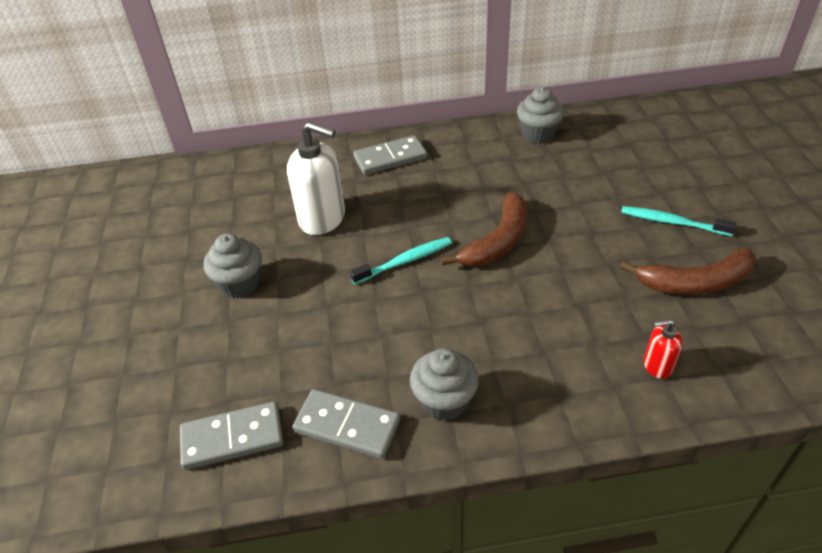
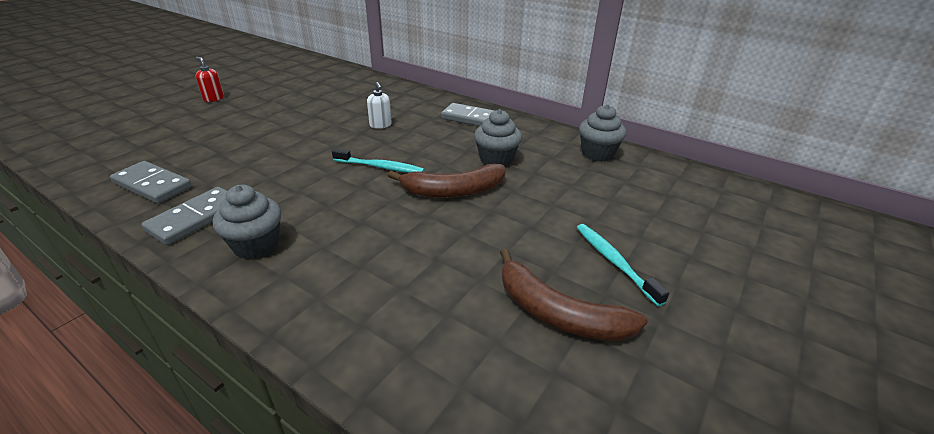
camera: 40 degrees right, 10 degrees down
grey cupcake [204,233,262,298] -> grey cupcake moved to [474,109,522,167]
white soap dispenser [287,121,345,235] -> white soap dispenser [367,82,392,129], size x0.49
grey domino [292,389,400,459] -> grey domino turned 60 degrees clockwise [142,187,227,245]
red soap dispenser [644,319,683,379] -> red soap dispenser moved to [196,57,224,102]

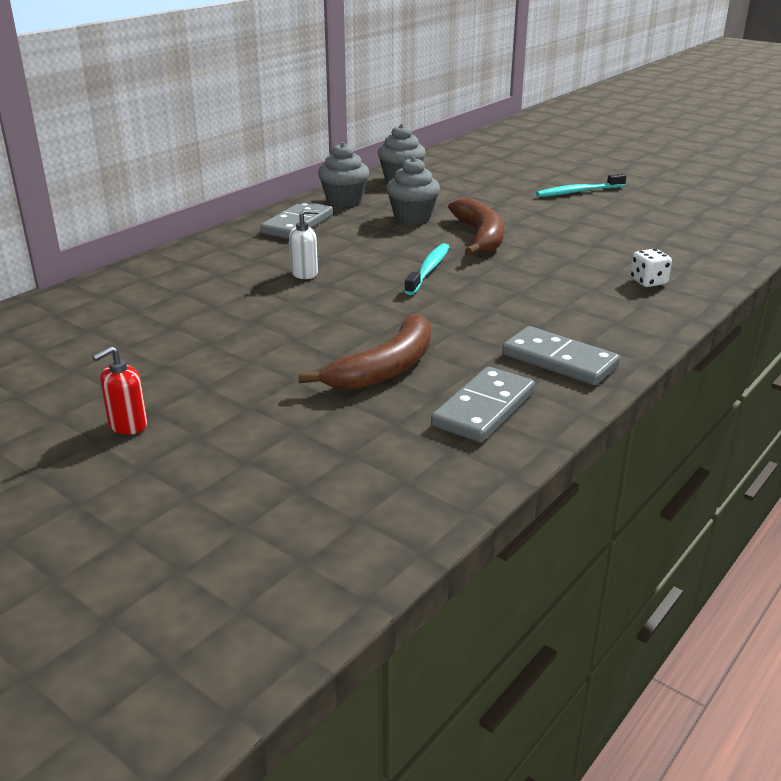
camera: 85 degrees left, 5 degrees down
grey cupcake [213,185,281,260] -> grey cupcake moved to [318,142,369,207]
brown banana [500,249,648,341] -> brown banana moved to [298,313,431,391]
none -> white dice [630,249,672,287]

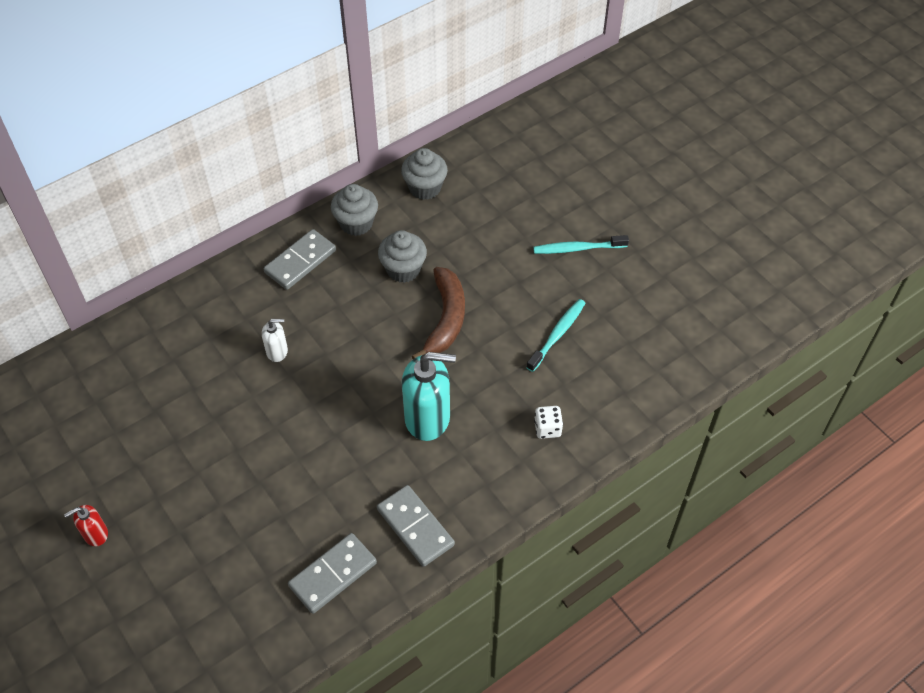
camera: 15 degrees right, 25 degrees up
brown banana [298,313,431,391] -> none
turquoise toothbrush [404,243,450,295] -> turquoise toothbrush moved to [526,299,585,372]
none -> turquoise soap dispenser [402,352,456,441]

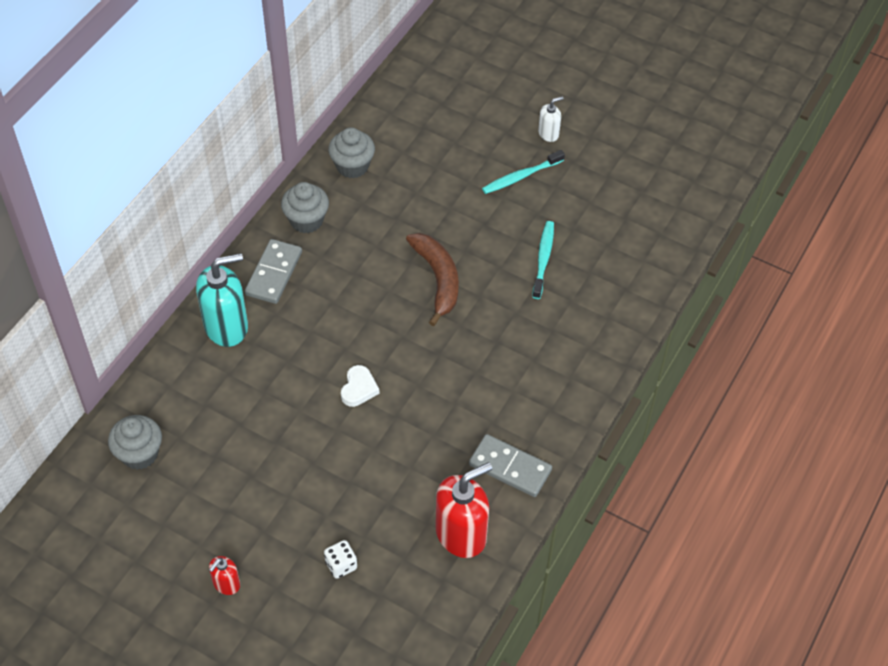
camera: 25 degrees left, 0 degrees up
white soap dispenser [262,319,288,362] -> white soap dispenser moved to [538,96,564,142]
grey domino [288,533,377,614] -> red soap dispenser [435,462,492,558]
grey cupcake [378,230,427,283] -> grey cupcake moved to [108,415,162,470]
turquoise soap dispenser [402,352,456,441] -> turquoise soap dispenser moved to [196,253,248,347]
white dice [534,406,563,439] -> white dice moved to [324,540,357,579]
none -> white heart [341,365,379,407]

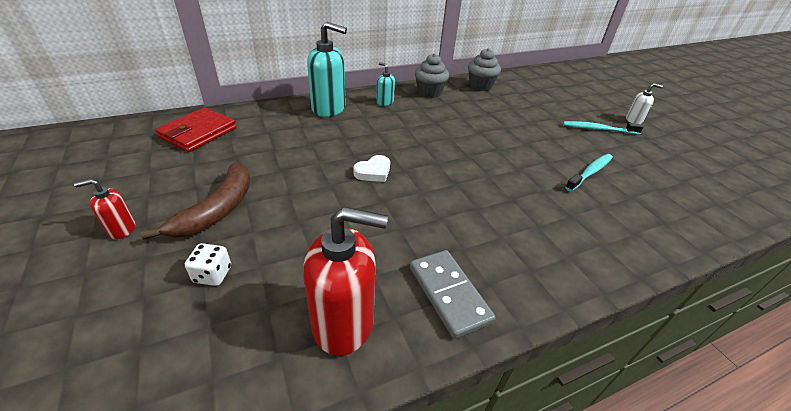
camera: 35 degrees right, 15 degrees down
grey cupcake [108,415,162,470] -> red wallet [155,107,236,152]
grey domino [245,239,302,304] -> turquoise soap dispenser [376,62,395,106]
brown banana [406,233,459,326] -> brown banana moved to [141,163,250,240]

